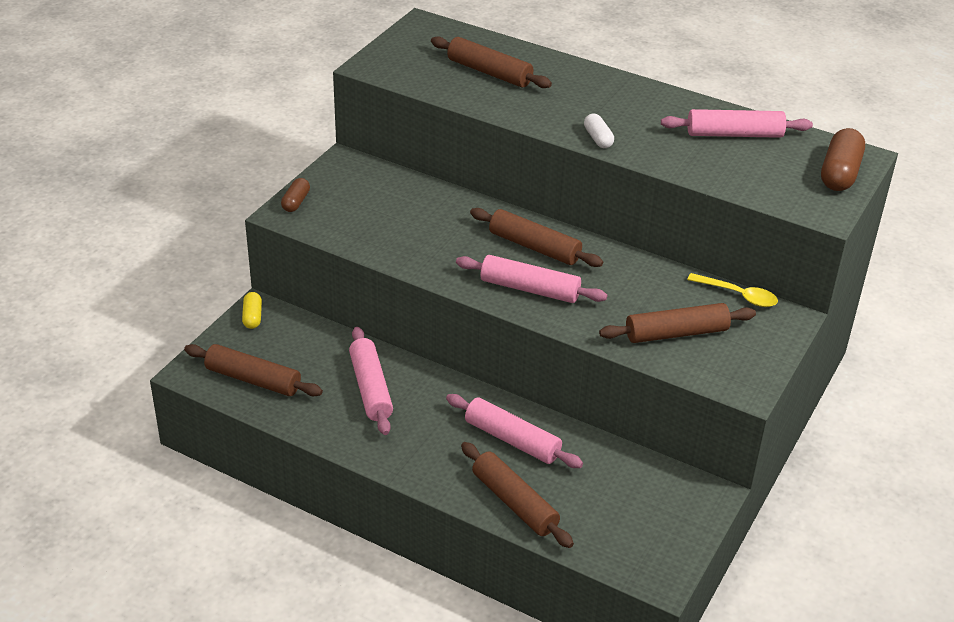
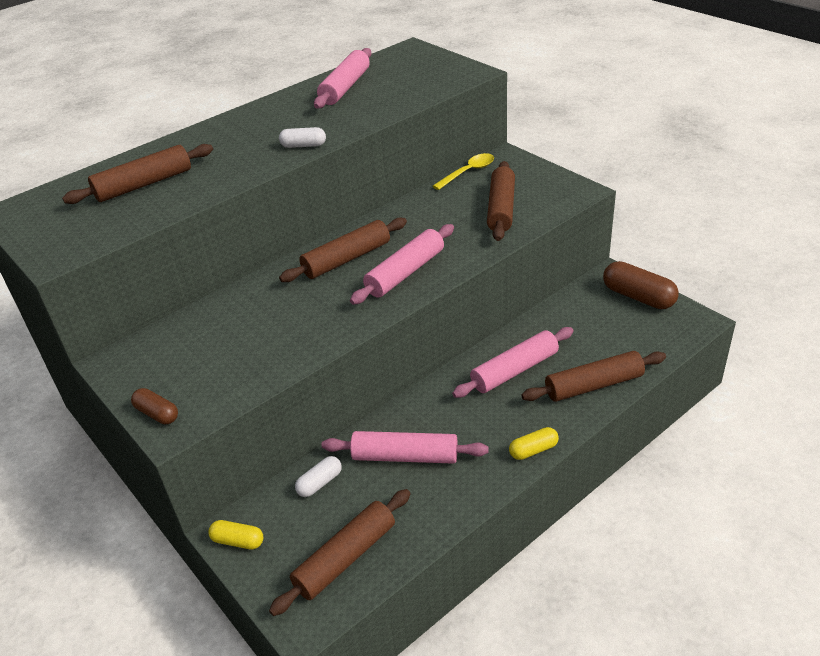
camera: 65 degrees left, 0 degrees up
brown capsule [821,128,865,191] -> brown capsule moved to [603,261,679,309]
none -> white capsule [295,456,342,497]
none -> yellow capsule [509,427,559,460]

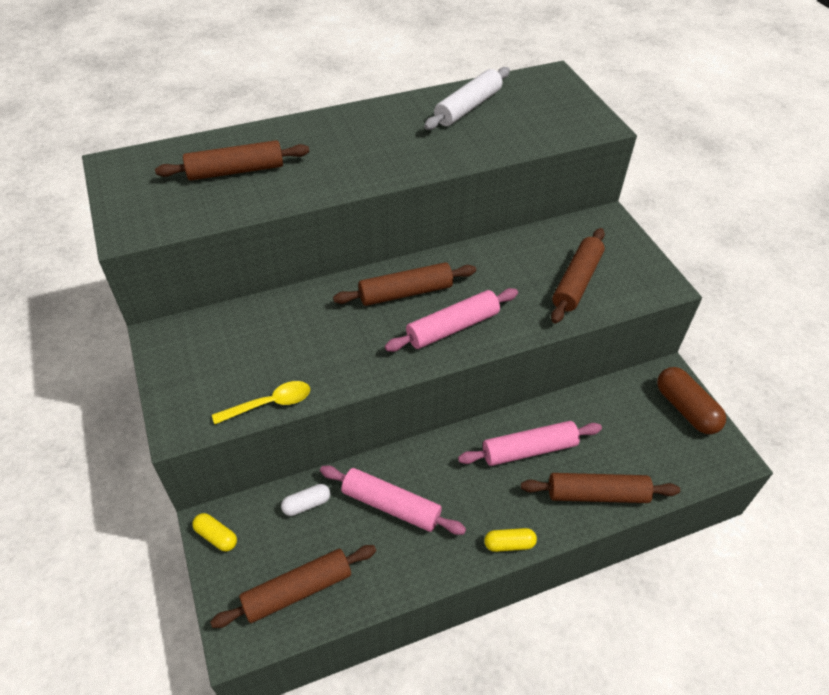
camera: 15 degrees right, 10 degrees up
brown capsule [131,388,178,424] -> none
white capsule [279,127,326,148] -> none
pink rolling pin [314,48,371,109] -> white rolling pin [424,67,510,130]
yellow spoon [433,153,494,190] -> yellow spoon moved to [212,381,310,424]

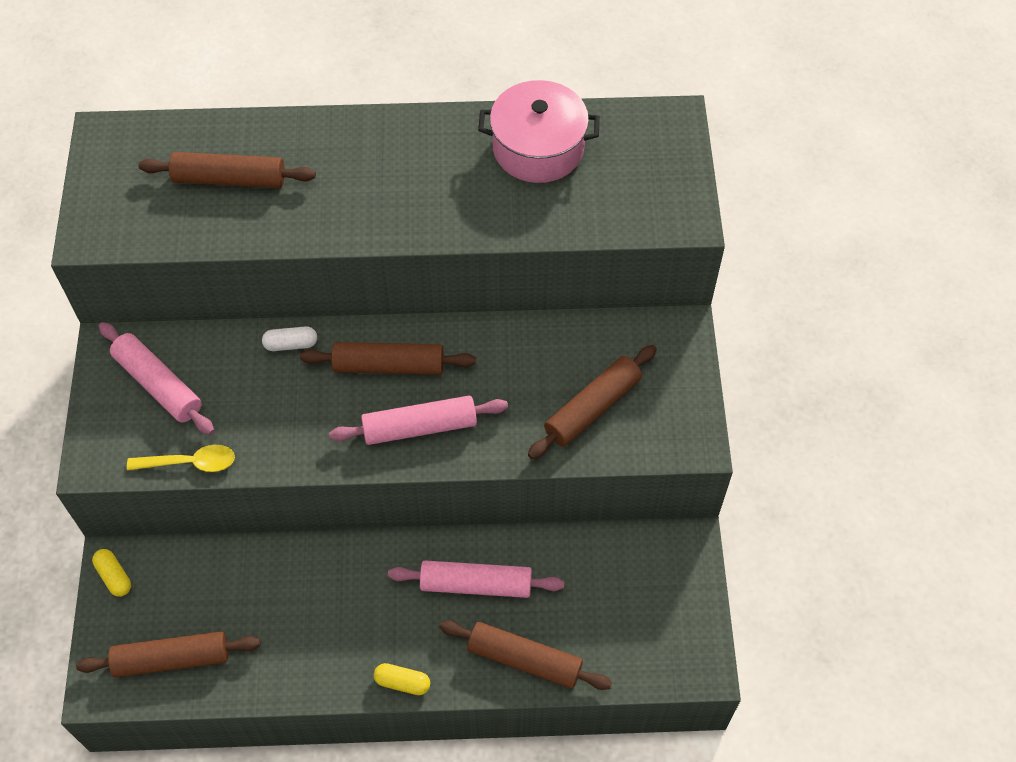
camera: 20 degrees right, 10 degrees up
white capsule [281,484,330,516] -> white capsule moved to [262,326,317,351]
pink rolling pin [320,465,466,535] -> pink rolling pin moved to [99,322,214,435]
white rolling pin [424,67,510,130] -> pink pot [478,80,600,183]
brown capsule [657,367,726,434] -> none

